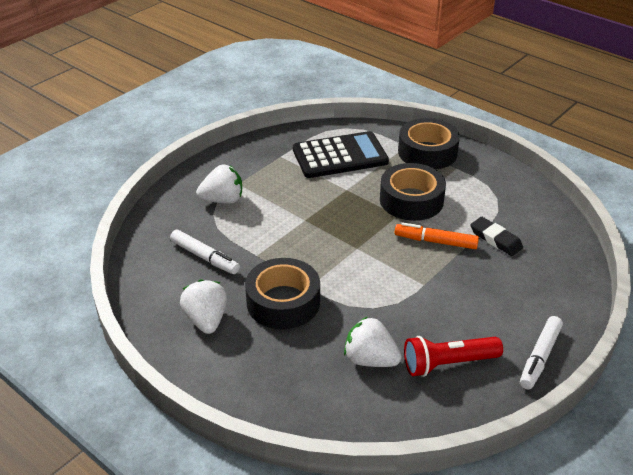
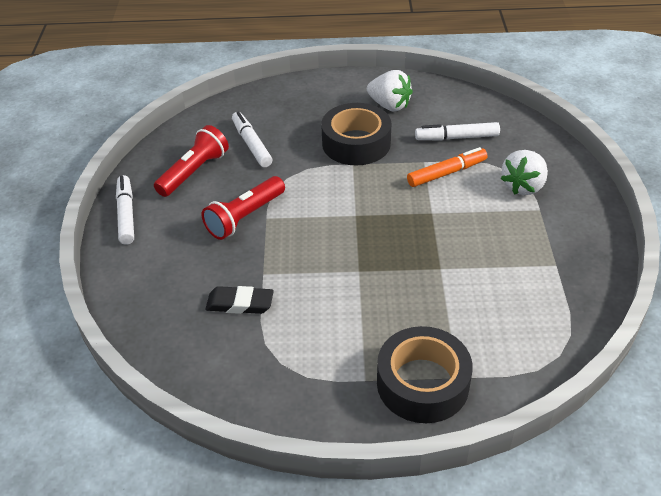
camera: 140 degrees right, 5 degrees up
black calculator [293,131,389,178] -> none
white strawberry [344,316,402,367] -> white marker [232,111,272,167]
black tape [380,163,446,221] -> none
orange marker [395,222,479,249] -> orange marker moved to [407,147,488,187]
none -> red flashlight [202,176,285,240]

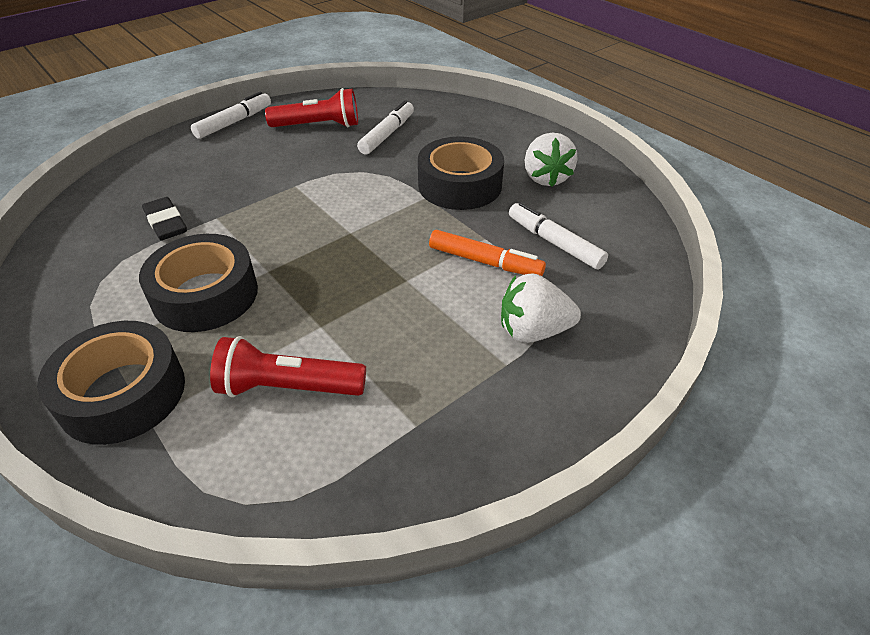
camera: 50 degrees right, 0 degrees up
red flashlight [202,176,285,240] -> red flashlight moved to [210,336,366,397]
none -> black tape [139,234,258,332]

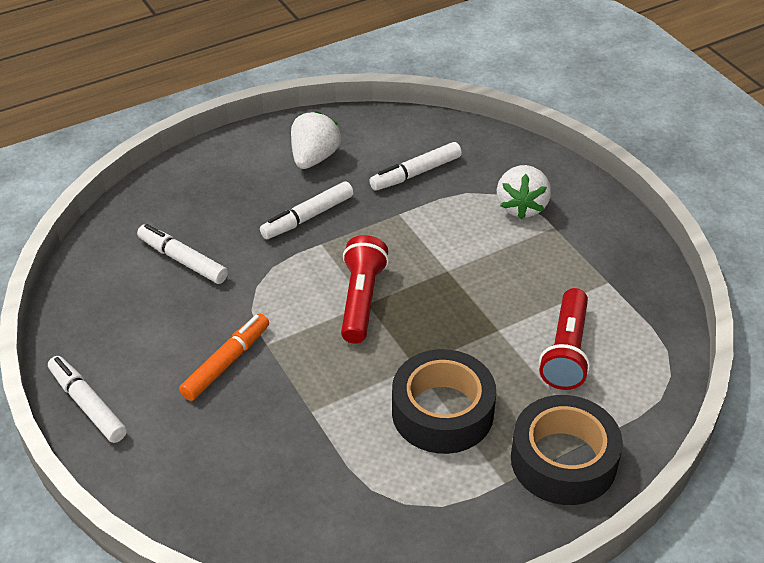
camera: 80 degrees left, 0 degrees up
black eraser [142,197,187,240] -> none
red flashlight [265,88,358,128] -> red flashlight moved to [341,235,389,343]
black tape [418,136,504,210] -> white marker [260,181,354,239]
orange marker [429,230,546,276] -> orange marker moved to [179,314,269,401]
white strawberry [525,133,578,187] -> white strawberry turned 75 degrees counterclockwise [291,111,341,169]

